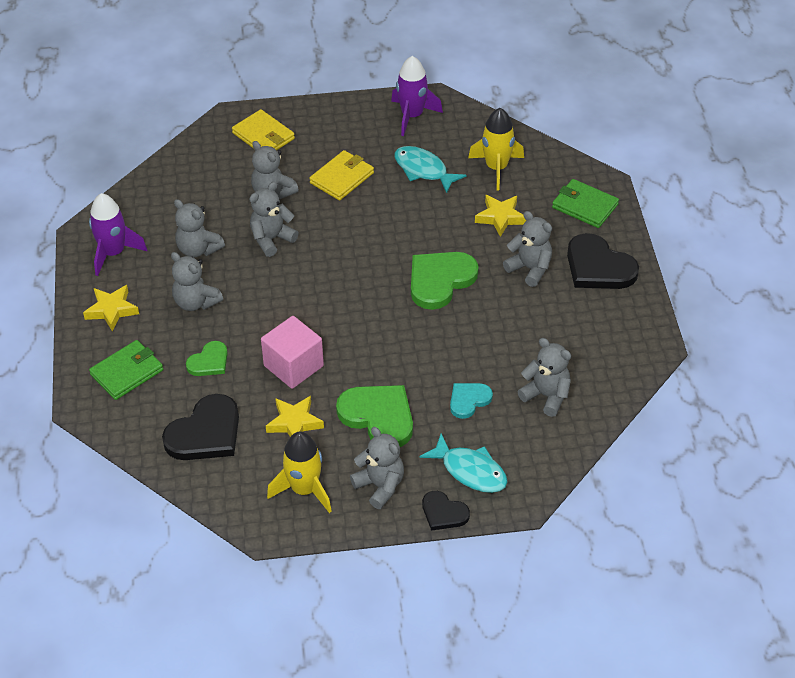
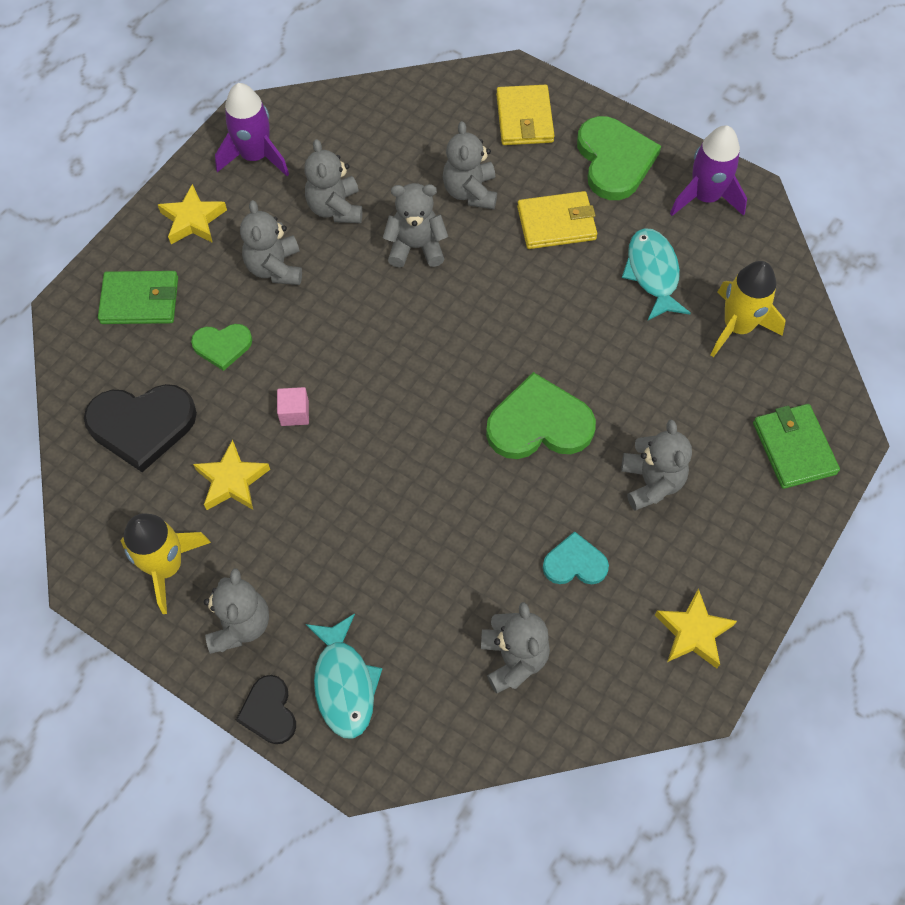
camera: 40 degrees right, 15 degrees up
pink cube [261,316,324,389] -> pink cube [277,387,309,426], size x0.50
green heart [336,385,413,447] -> green heart moved to [577,116,661,200]
turquoise heart [450,383,493,419] -> turquoise heart moved to [543,531,609,584]
yellow star [475,195,527,237] -> yellow star moved to [655,588,737,668]
black heart [567,233,639,289] -> none

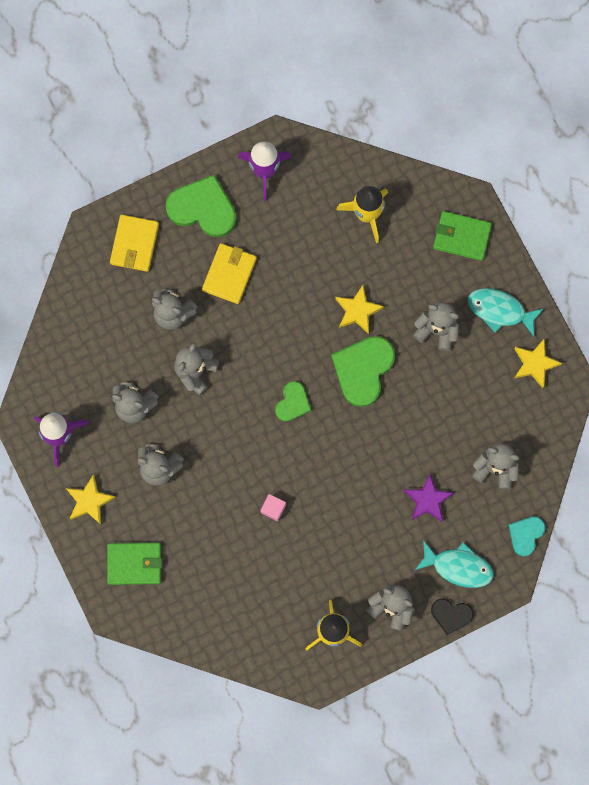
camera: 60 degrees left, 15 degrees up
black heart [84,384,197,472] -> none
green wallet [98,271,178,324] -> green wallet turned 60 degrees clockwise [107,543,162,585]
green heart [191,324,252,371] -> green heart moved to [275,381,311,422]
yellow star [193,439,270,510] -> yellow star moved to [335,285,384,334]
yellow wallet [496,85,555,145] -> yellow wallet turned 75 degrees clockwise [110,215,159,272]
turquoise heart [543,531,609,584] -> turquoise heart moved to [509,517,546,556]
turquoise fish [622,228,691,320] -> turquoise fish moved to [468,288,543,336]
none -> purple star [404,474,454,522]

